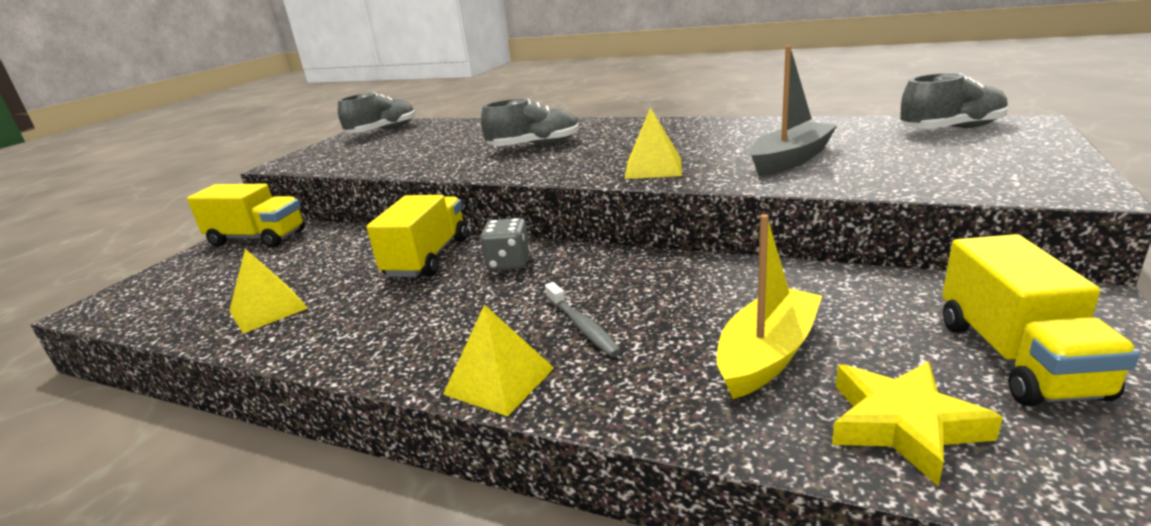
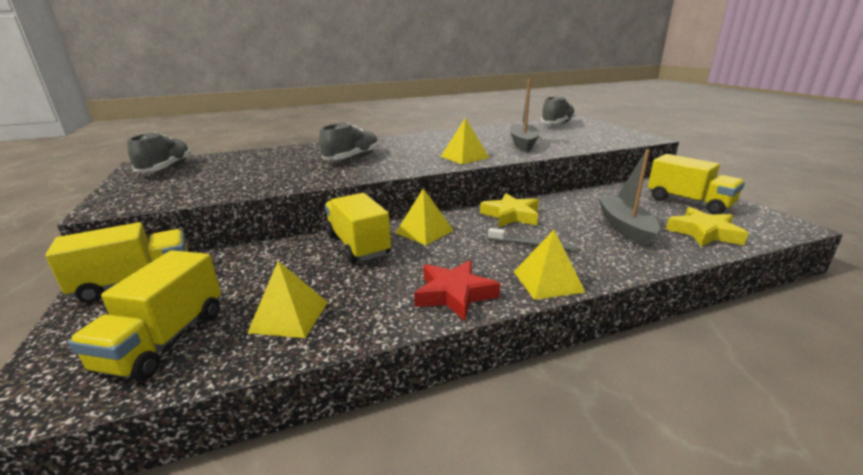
camera: 45 degrees left, 0 degrees up
grey dice [480,218,530,271] -> yellow pyramid [396,188,454,245]
yellow boat [717,214,822,399] -> grey boat [598,149,660,247]
none -> yellow truck [68,250,221,381]
none -> red star [414,260,500,321]
none -> yellow star [480,193,539,227]

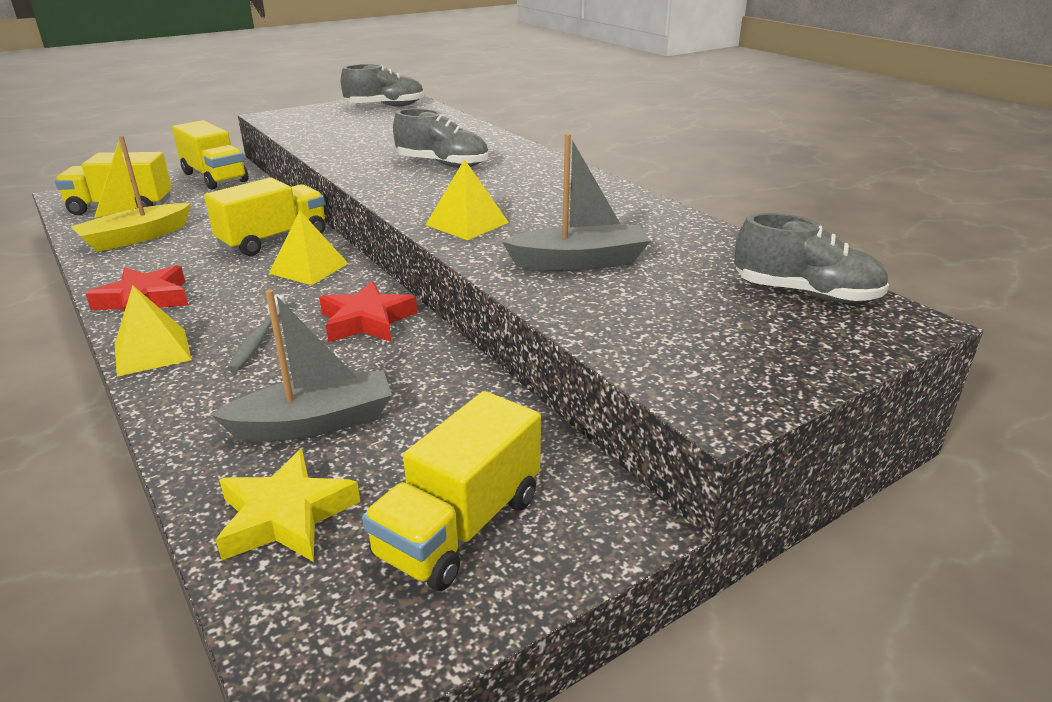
camera: 75 degrees right, 5 degrees up
yellow pyramid [248,261,328,338] -> yellow boat [71,136,191,252]
yellow star [480,193,539,227] -> red star [319,281,417,342]

